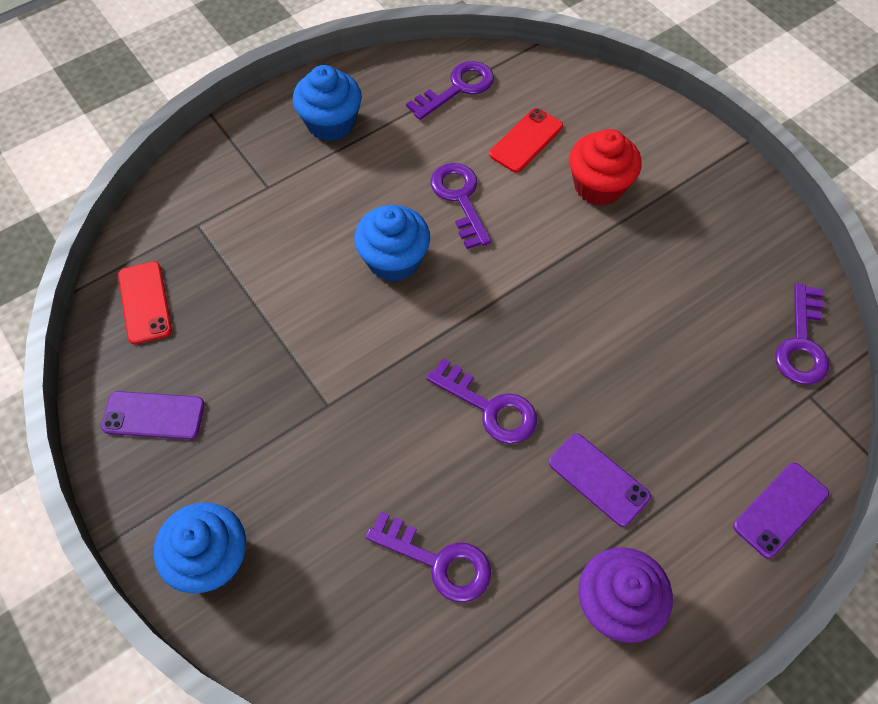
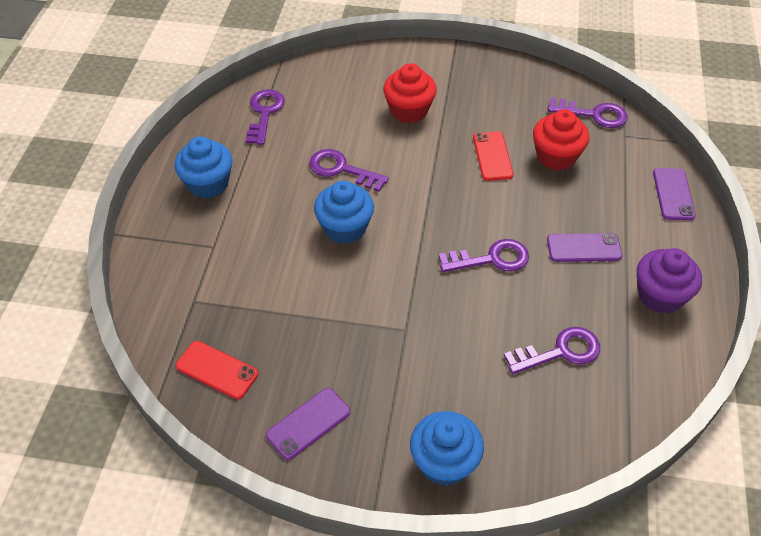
camera: 45 degrees left, 10 degrees down
red phone [489,108,563,173] -> red phone moved to [473,131,513,181]
purple key [775,283,829,384] -> purple key turned 45 degrees counterclockwise [548,98,628,128]
none -> red cupcake [533,109,589,171]

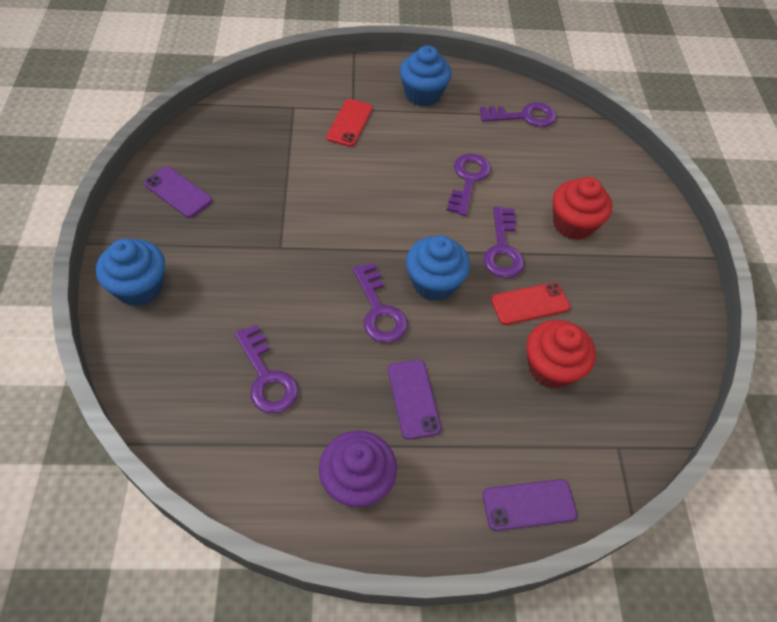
camera: 75 degrees right, 5 degrees up
red phone [176,341,258,399] -> red phone moved to [326,99,373,147]
blue cupcake [314,181,374,244] -> blue cupcake moved to [406,236,470,301]
purple key [548,98,628,128] -> purple key moved to [484,207,524,278]

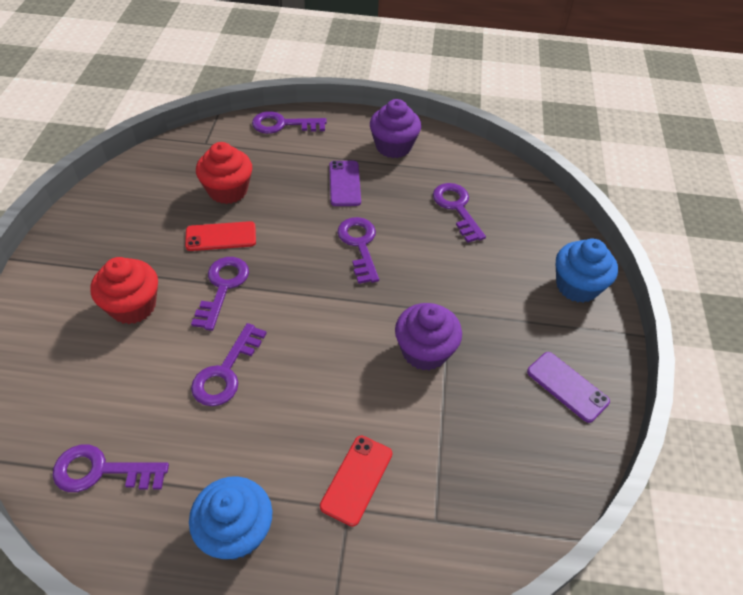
camera: 170 degrees left, 5 degrees down
blue cupcake [406,236,470,301] -> none
purple phone [483,479,577,531] -> purple key [252,111,327,134]
none -> purple cupcake [395,303,462,371]

